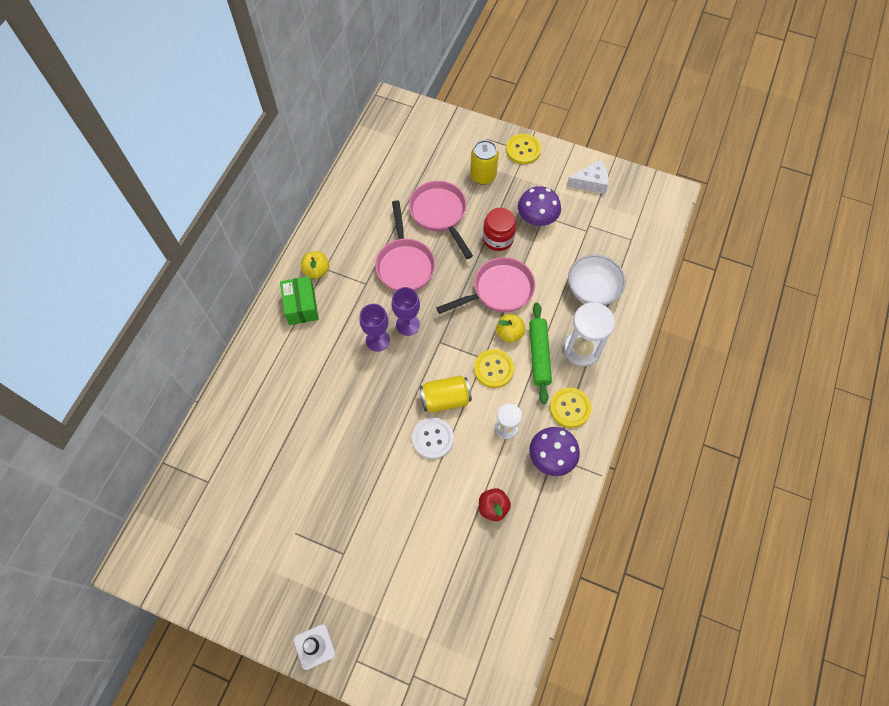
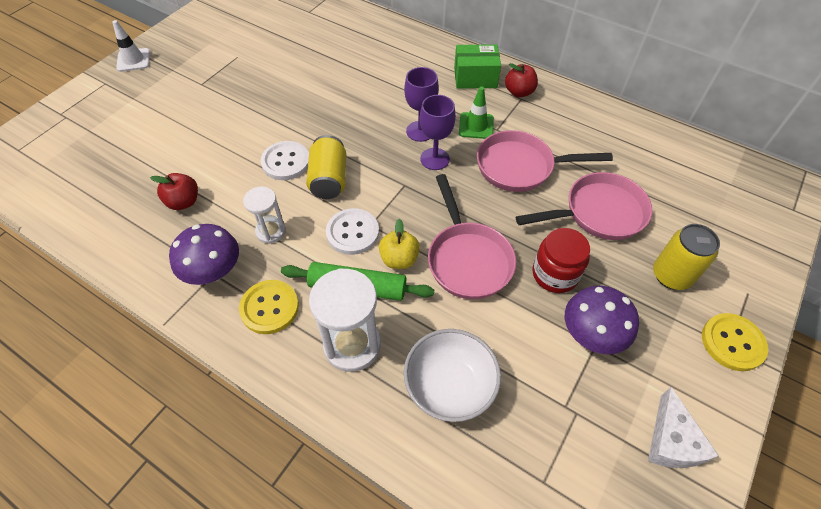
camera: 100 degrees right, 10 degrees down
yellow apple [301,251,329,279] -> red apple [505,63,538,97]
yellow button [474,349,514,388] -> white button [326,208,379,255]
none -> green traffic cone [459,86,494,139]

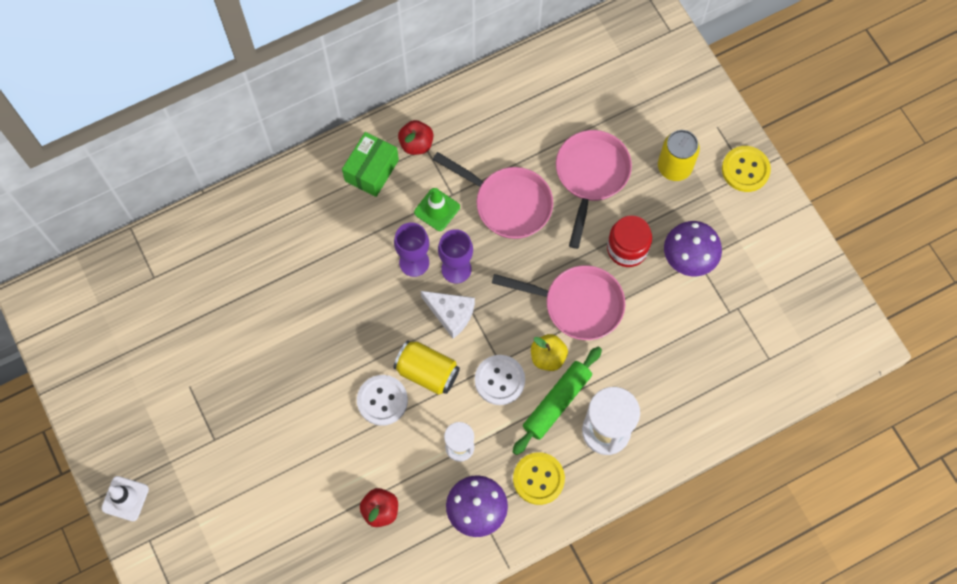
camera: 60 degrees left, 15 degrees up
white bowl [404,329,501,422] -> none
pink pan [477,130,613,192] -> pink pan turned 90 degrees counterclockwise [433,152,553,239]
white cheese [648,387,719,468] -> white cheese moved to [421,291,475,339]

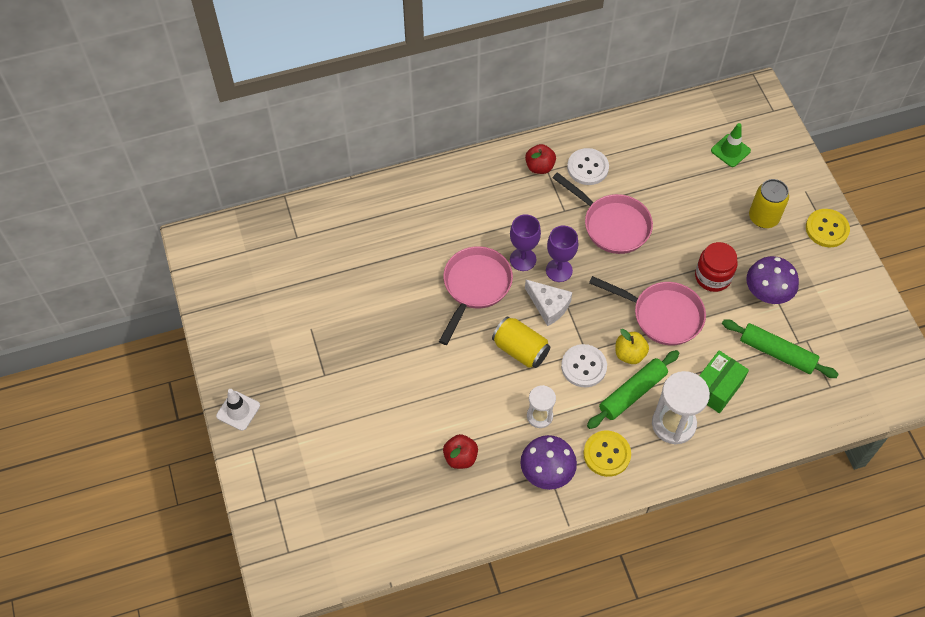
camera: 10 degrees right, 10 degrees down
green box [342,132,399,197] -> green box moved to [699,350,749,413]
white button [357,375,408,426] -> white button moved to [567,148,609,185]
green traffic cone [414,188,460,231] -> green traffic cone moved to [711,123,751,167]
pink pan [556,130,632,249] -> pink pan moved to [439,246,513,345]
none -> green rolling pin [722,319,839,378]

